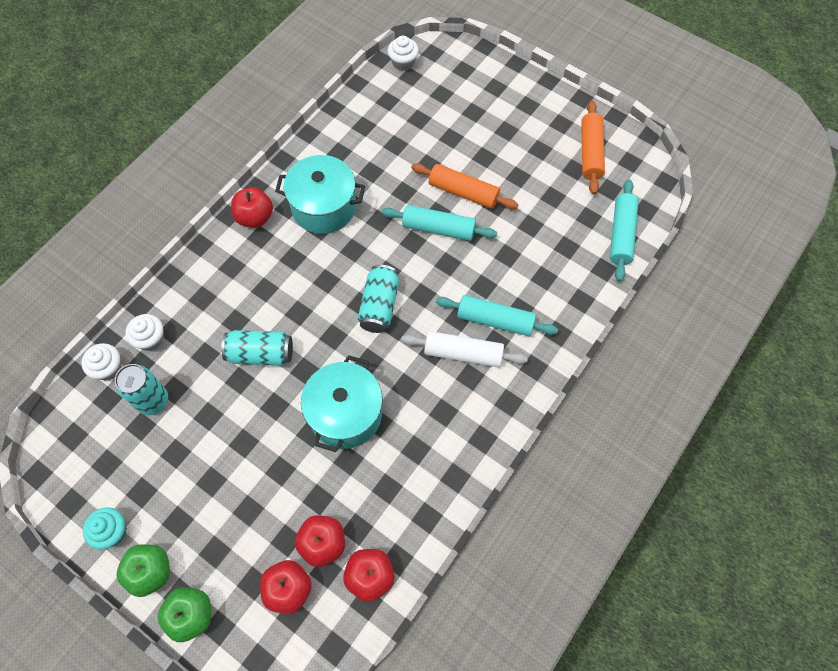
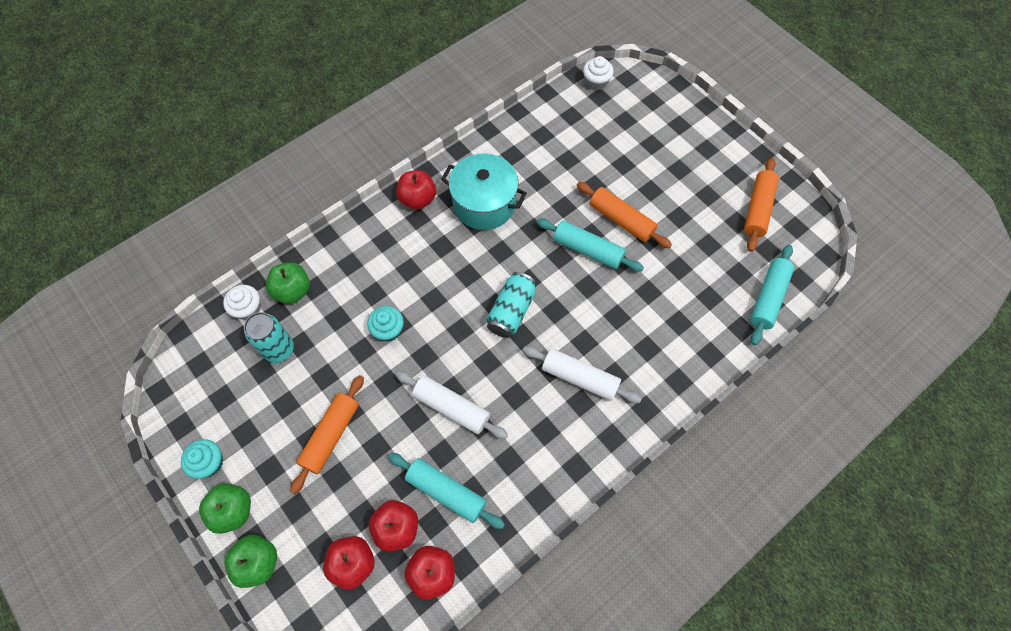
camera: 15 degrees right, 0 degrees up
white cupcake [125,314,164,351] -> green apple [266,262,310,304]
turquoise can [221,330,293,366] -> turquoise cupcake [367,306,404,342]
turquoise pot [301,355,383,452] -> white rolling pin [396,371,508,439]
turquoise rolling pin [436,295,558,336] -> turquoise rolling pin moved to [388,453,505,529]
none -> orange rolling pin [290,375,364,494]

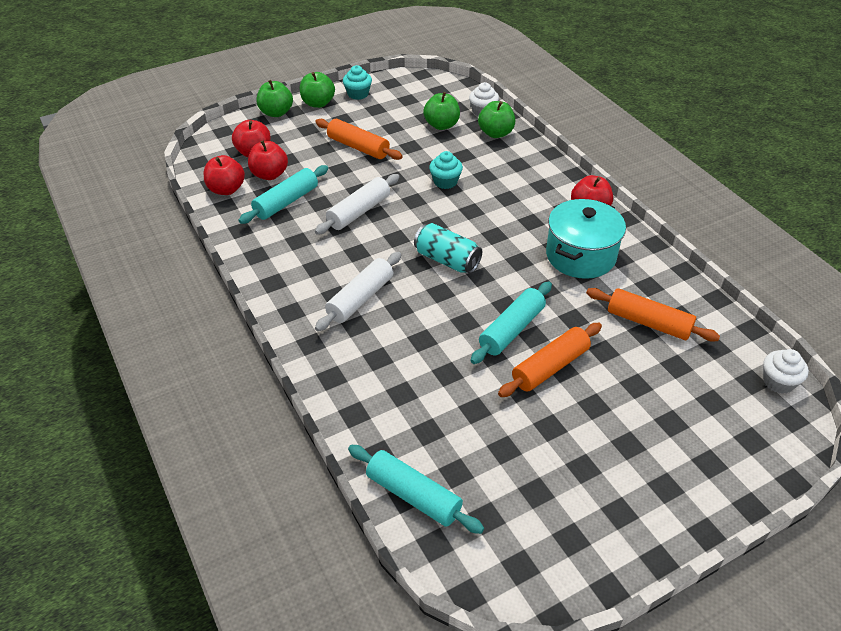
camera: 100 degrees right, 20 degrees down
turquoise can [244,312,294,363] -> green apple [423,92,460,130]
orange rolling pin [744,158,779,252] -> orange rolling pin moved to [586,288,720,342]

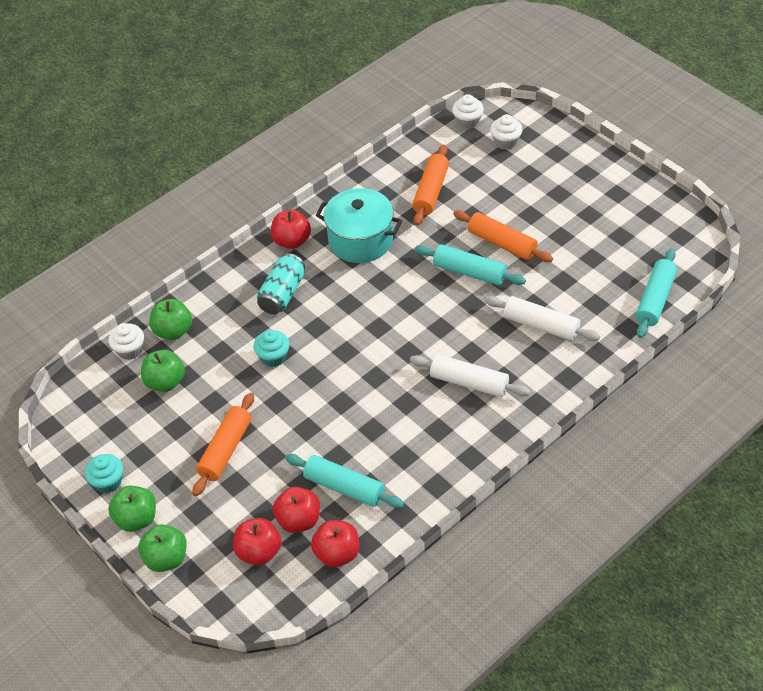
camera: 100 degrees left, 5 degrees up
white rolling pin [315,174,399,235] -> white rolling pin moved to [485,296,600,341]
turquoise can [414,223,482,274] -> turquoise can moved to [257,253,305,314]
none -> white cupcake [490,114,523,150]

